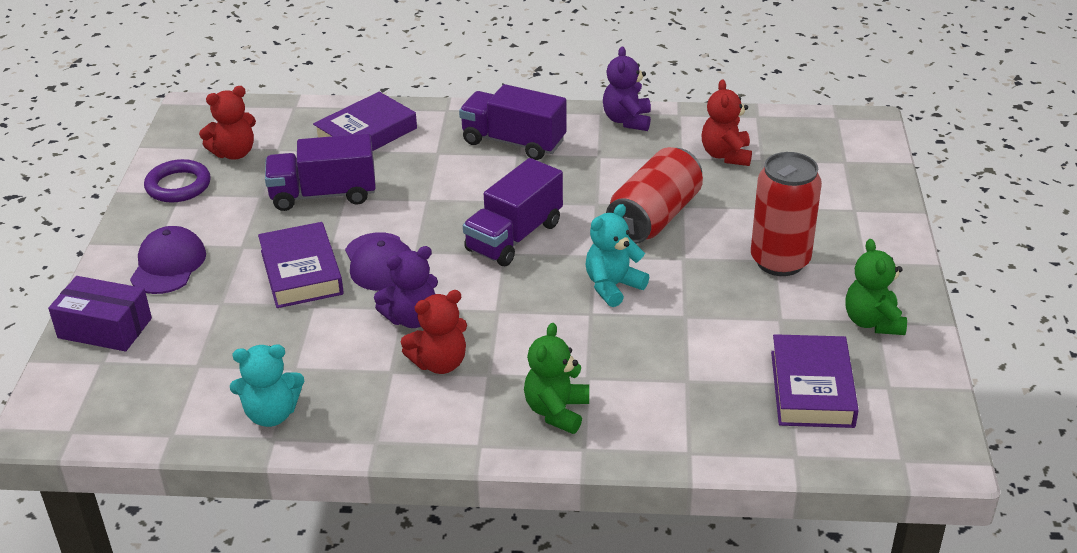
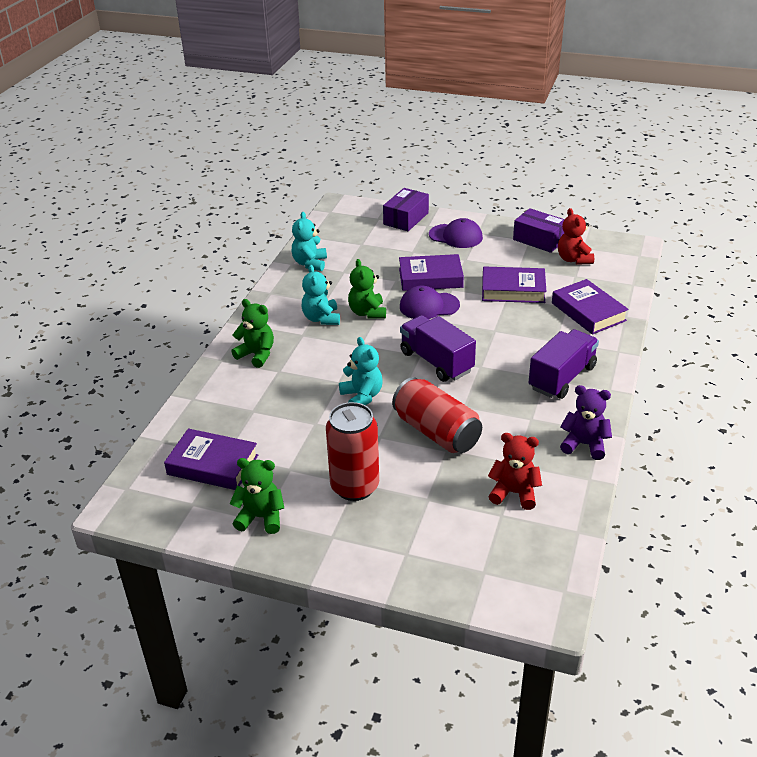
camera: 105 degrees right, 0 degrees up
purple ring [144,159,211,203] -> purple box [513,208,565,253]
purple truck [265,133,376,211] -> purple book [482,267,547,303]
purple teddy bear [374,246,438,328] -> green teddy bear [348,259,386,319]
red teddy bear [401,290,467,374] -> turquoise teddy bear [302,265,340,325]

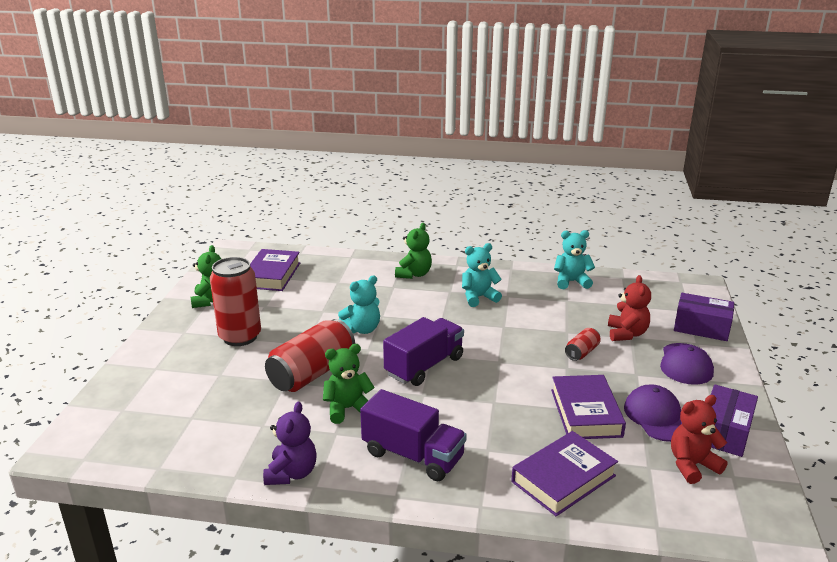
camera: 80 degrees right, 10 degrees down
green teddy bear [348,259,386,319] -> green teddy bear moved to [323,344,375,424]
purple book [399,254,464,291] -> red can [565,328,601,361]
purple cap [400,286,460,319] -> purple cap moved to [624,385,682,442]
red teddy bear [488,433,542,510] -> red teddy bear moved to [608,275,651,341]

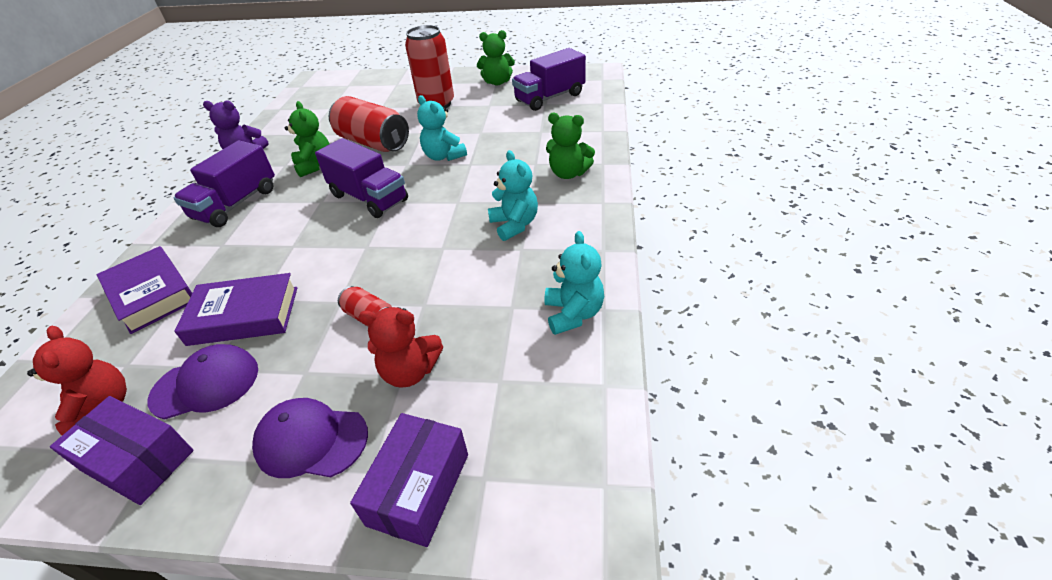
camera: 90 degrees right, 15 degrees up
purple book [250,249,300,291] -> purple truck [512,48,586,111]

